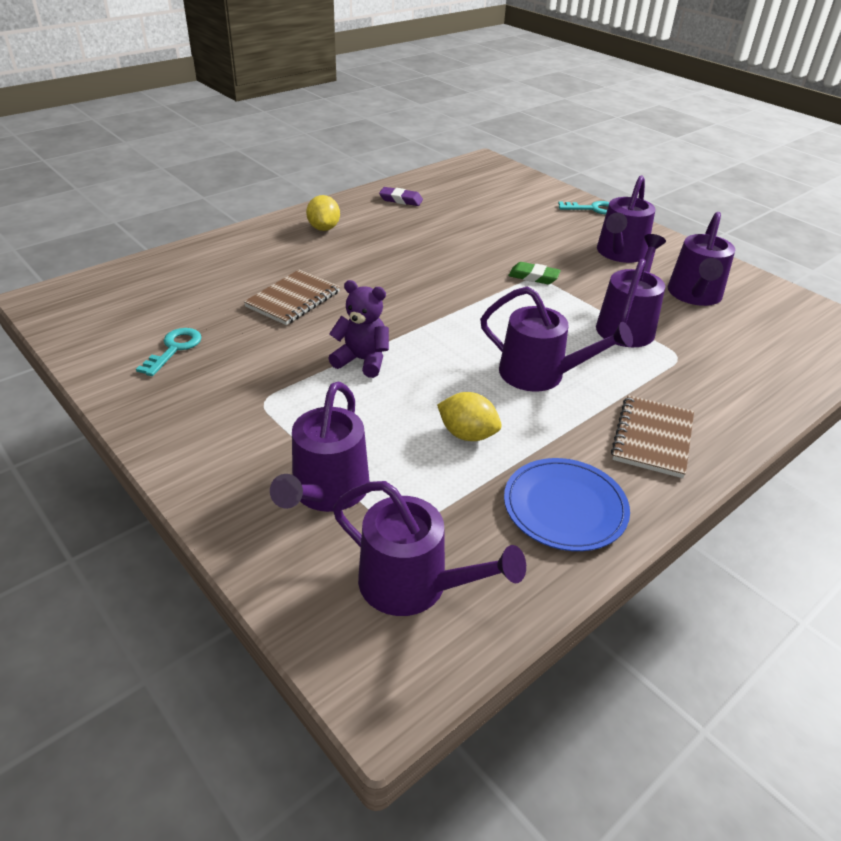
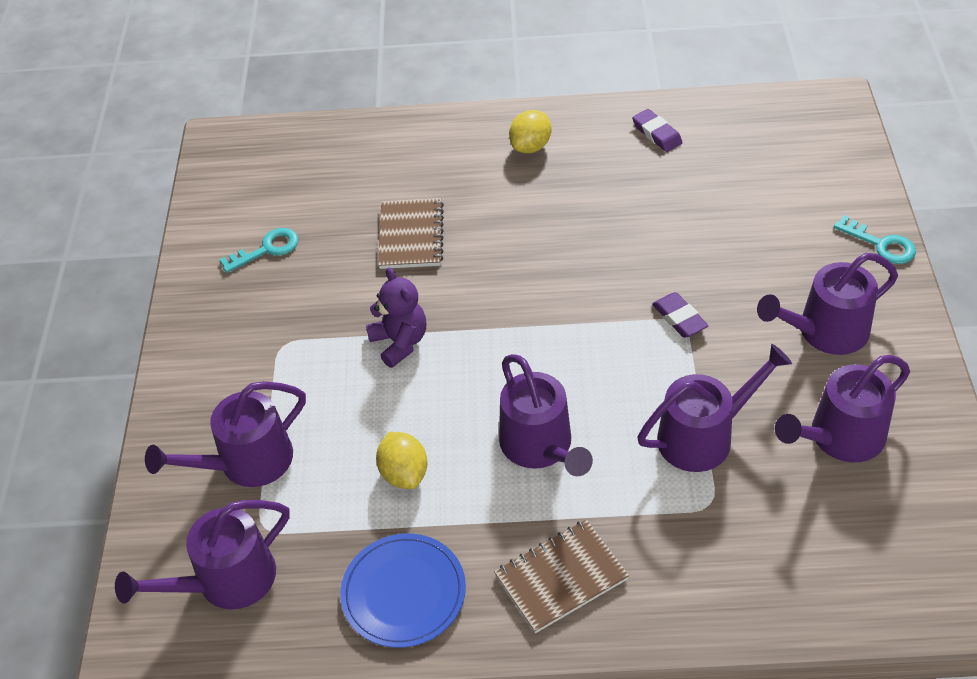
camera: 45 degrees right, 10 degrees up
brown notebook [244,270,340,325] -> brown notebook turned 75 degrees counterclockwise [378,198,444,269]
purple watering can [333,481,526,616] -> purple watering can turned 75 degrees clockwise [115,500,290,610]
green eraser [508,262,561,284] -> purple eraser [652,292,709,338]

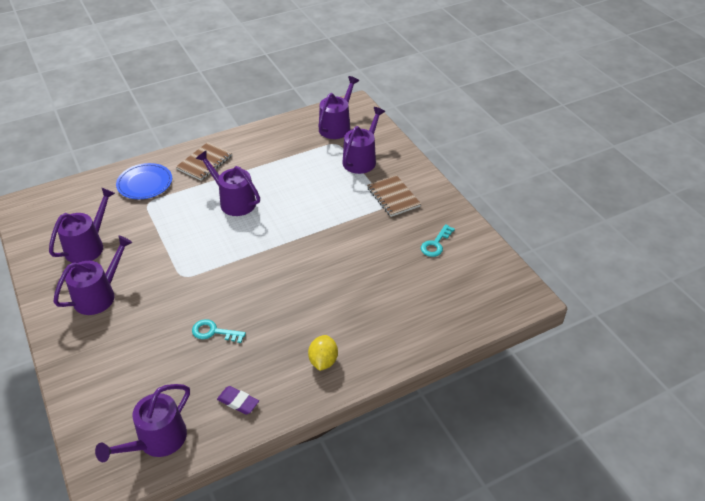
camera: 150 degrees right, 5 degrees down
blue plate [340,533,466,648] -> blue plate moved to [116,163,172,199]
purple teddy bear [366,267,426,368] -> none
yellow lemon [376,432,427,489] -> none
brown notebook [378,198,444,269] -> brown notebook moved to [367,175,421,217]
purple watering can [637,344,792,472] -> purple watering can moved to [95,384,190,462]
purple eraser [652,292,709,338] -> none
turquoise key [834,215,916,264] -> turquoise key moved to [192,319,246,343]

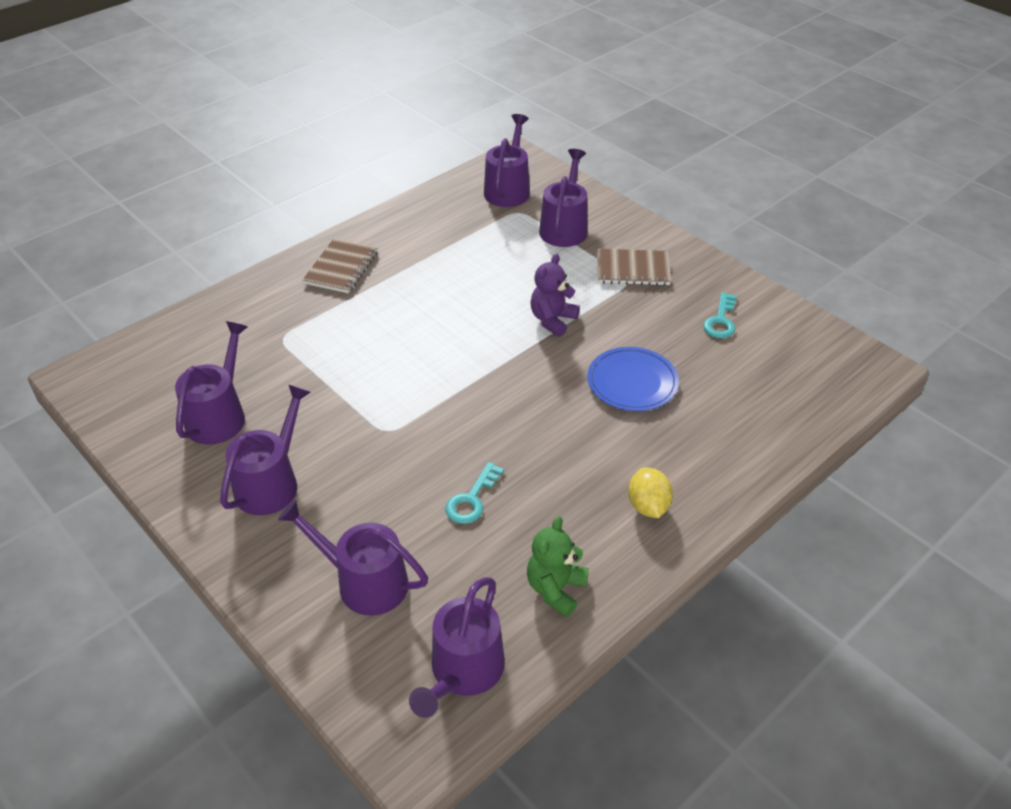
camera: 15 degrees left, 0 degrees up
blue plate [116,163,172,199] -> blue plate moved to [587,347,679,411]
turquoise key [192,319,246,343] -> turquoise key turned 60 degrees counterclockwise [445,462,504,524]
purple watering can [196,150,260,216] -> purple watering can moved to [278,500,428,616]
purple eraser [217,386,259,414] -> green teddy bear [527,516,589,617]
brown notebook [367,175,421,217] -> brown notebook turned 45 degrees counterclockwise [597,249,671,286]
none -> purple teddy bear [530,254,580,337]

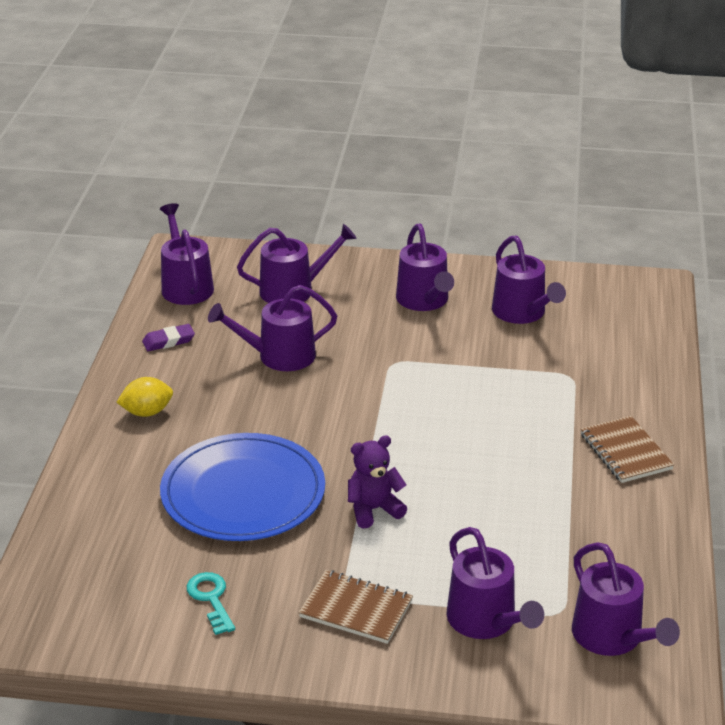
camera: 140 degrees right, 10 degrees down
turquoise key [445,462,504,524] -> purple watering can [208,285,337,371]
green teddy bear [527,516,589,617] -> purple eraser [142,324,195,351]
purple teddy bear [530,254,580,337] -> purple teddy bear turned 105 degrees counterclockwise [348,435,407,528]
blue plate [587,347,679,411] -> blue plate [160,433,325,541], size x1.66
brown notebook [597,249,671,286] -> brown notebook turned 60 degrees clockwise [299,570,413,644]
yellow lemon [628,468,673,518] -> yellow lemon turned 60 degrees counterclockwise [116,377,173,417]

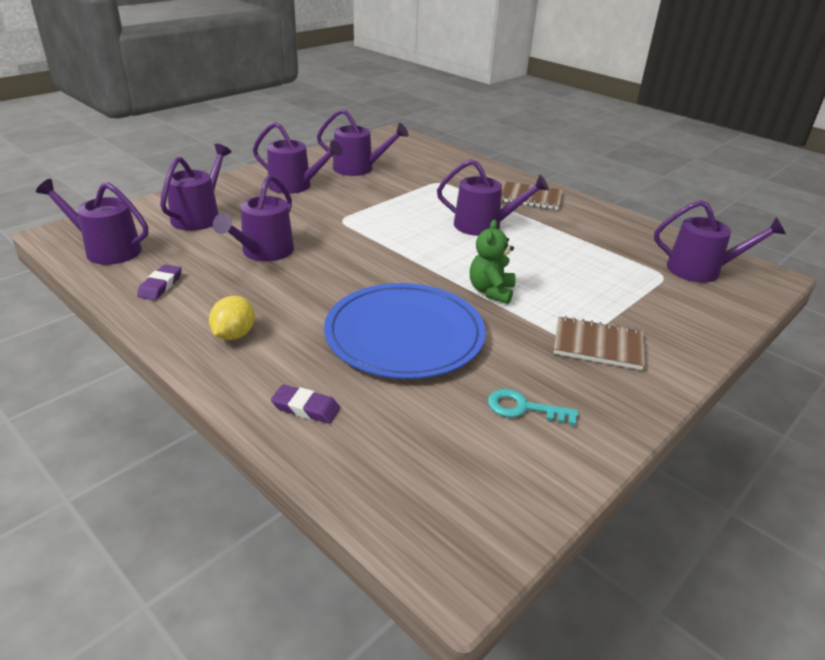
camera: 55 degrees left, 0 degrees up
brown notebook [299,570,413,644] -> brown notebook turned 45 degrees clockwise [554,316,645,370]
purple teddy bear [348,435,407,528] -> green teddy bear [470,220,516,304]
purple watering can [446,527,544,639] -> purple watering can moved to [437,159,549,236]
none -> purple eraser [271,385,340,424]

